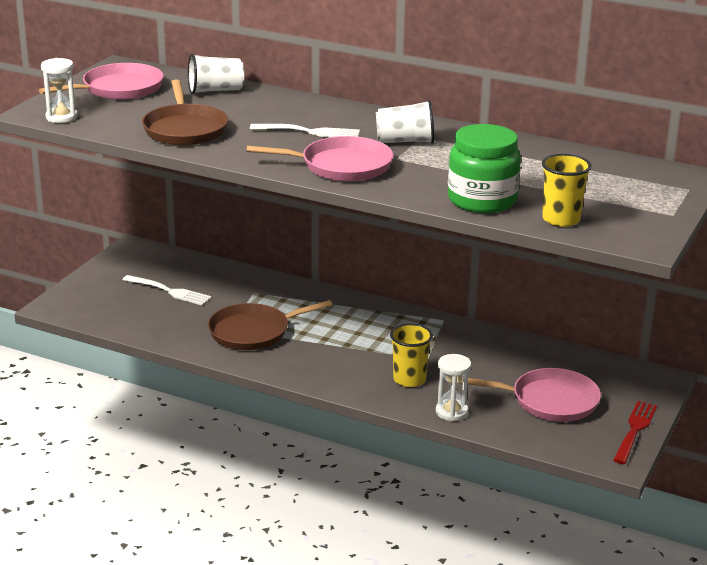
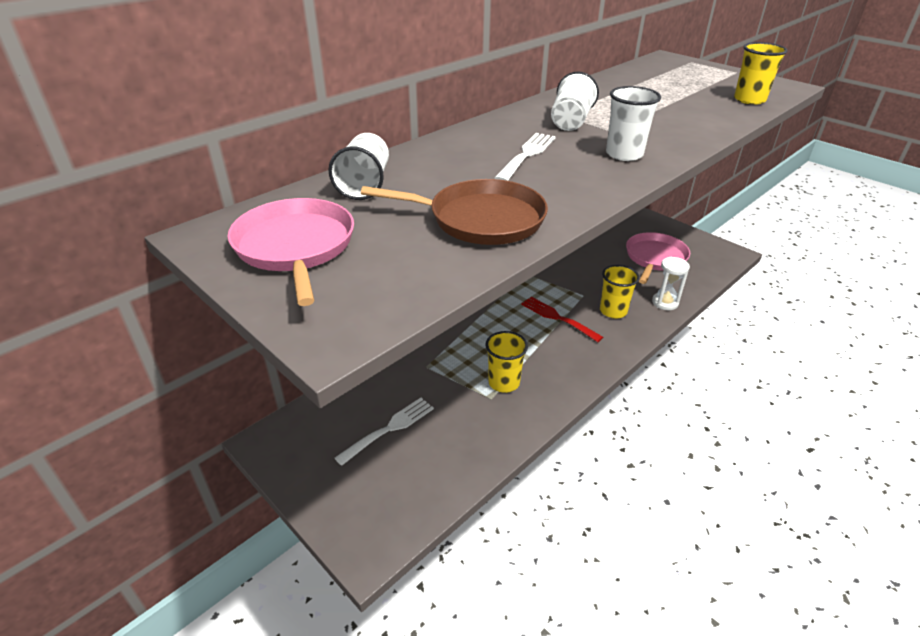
camera: 70 degrees left, 10 degrees up
white hourglass [41,58,78,123] -> none
brown pan [208,300,332,350] -> yellow cup [486,331,528,393]
pink pan [246,136,393,181] -> white cup [606,86,661,161]
green jar [448,124,521,213] -> none
red fork [613,401,657,464] -> red fork moved to [521,297,603,342]

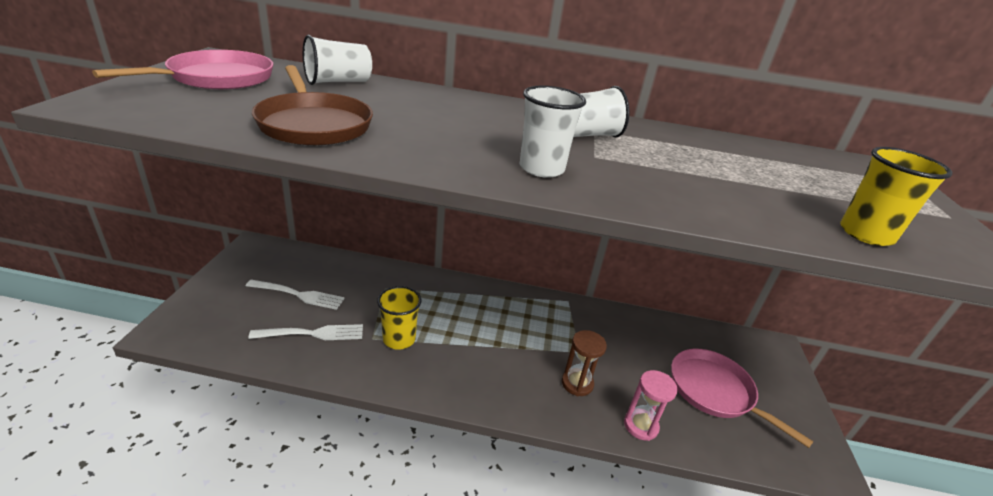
camera: 50 degrees right, 5 degrees down
white fork [494,133,556,181] -> white fork moved to [248,324,363,340]
red fork [521,297,603,342] -> none
yellow cup [600,265,640,318] -> brown hourglass [562,330,607,396]
pink pan [626,232,690,284] -> pink pan turned 120 degrees counterclockwise [671,349,813,448]
white hourglass [652,257,690,310] -> pink hourglass [624,370,678,441]

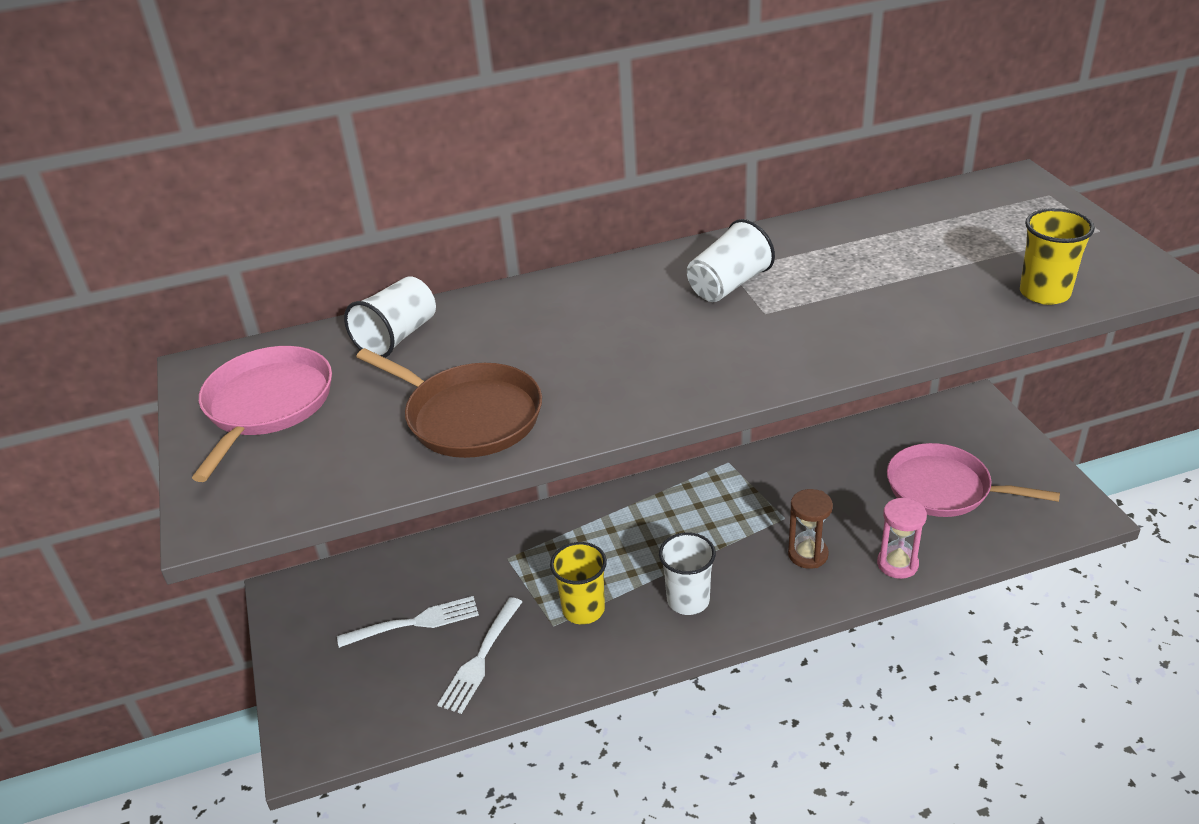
camera: 20 degrees left, 5 degrees up
white fork [248,324,363,340] -> white fork turned 150 degrees clockwise [437,597,522,714]
white cup [520,86,586,178] -> white cup moved to [659,532,716,615]

